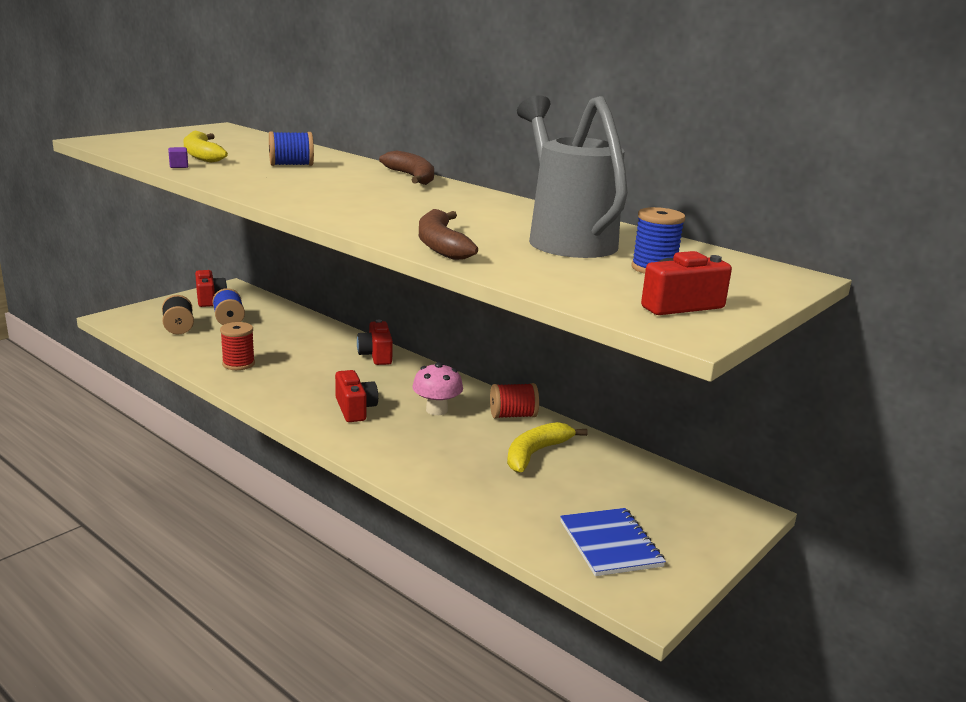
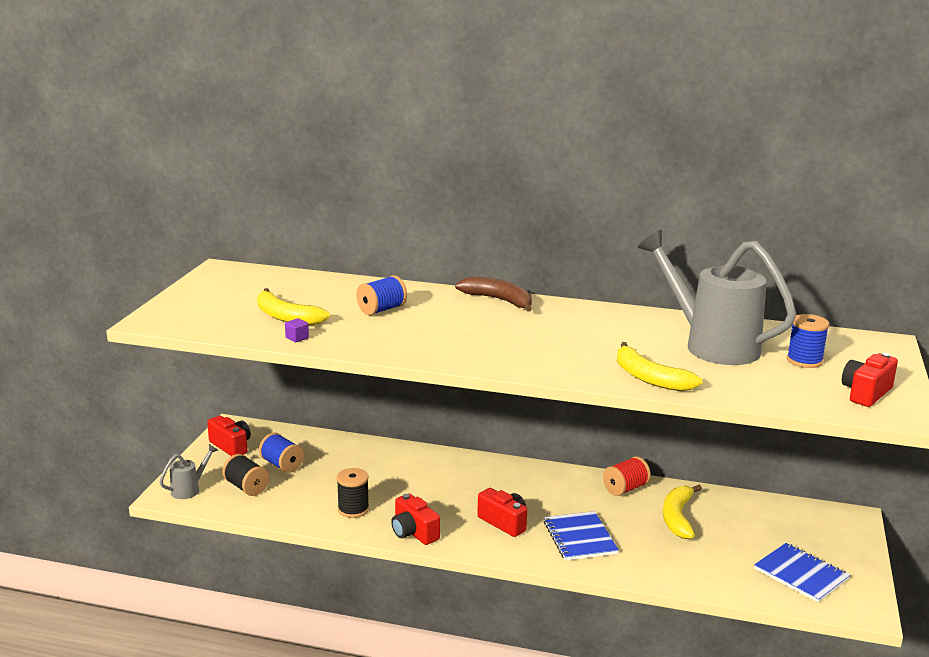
camera: 25 degrees left, 0 degrees up
red spool [220,322,255,370] -> black spool [337,468,369,518]
red camera [357,320,393,365] -> red camera moved to [391,493,440,545]
pink mushroom [412,362,463,415] -> none
brown banana [419,209,478,260] -> yellow banana [617,342,703,391]
none -> grey watering can [160,444,218,499]
none -> blue notebook [544,511,619,561]

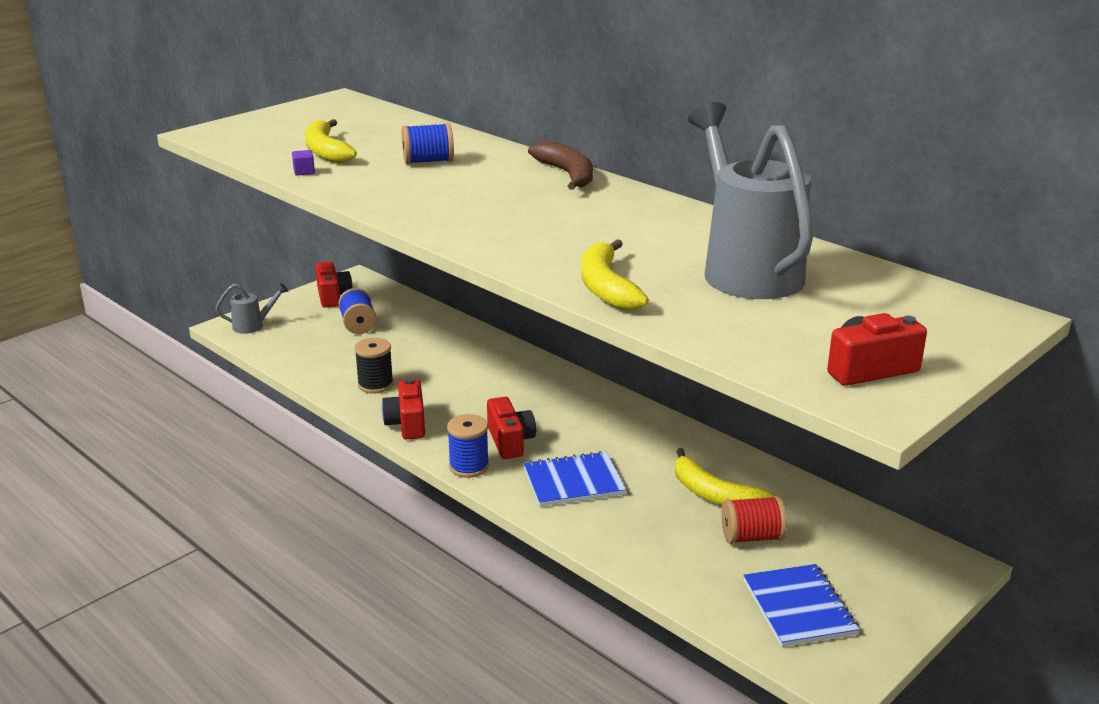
camera: 30 degrees right, 5 degrees up
black spool [222,454,269,496] -> none
blue notebook [544,511,619,561] -> blue notebook turned 60 degrees clockwise [524,451,626,506]
red spool [603,456,651,496] -> red spool moved to [721,496,787,544]
yellow banana [663,485,702,539] -> yellow banana turned 90 degrees counterclockwise [675,448,776,506]
blue spool [787,314,829,368] -> blue spool moved to [447,414,489,478]

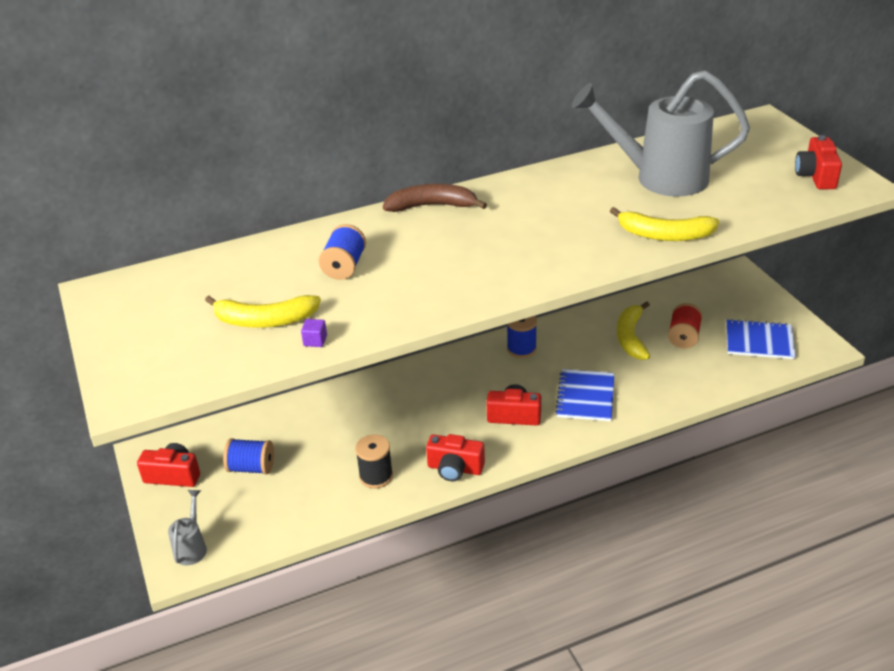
camera: 65 degrees left, 10 degrees up
blue spool [447,414,489,478] -> blue spool moved to [507,316,537,358]
yellow banana [675,448,776,506] -> yellow banana turned 120 degrees clockwise [617,302,650,360]

